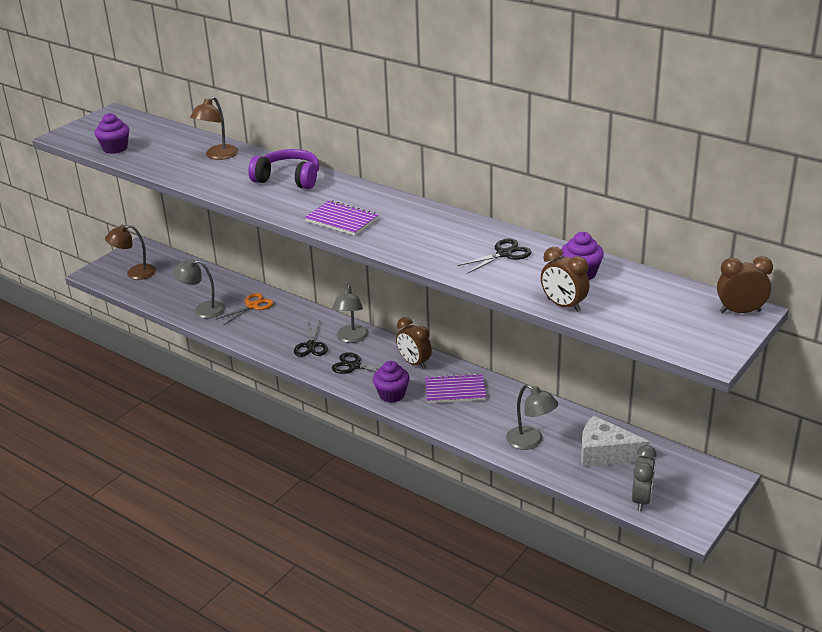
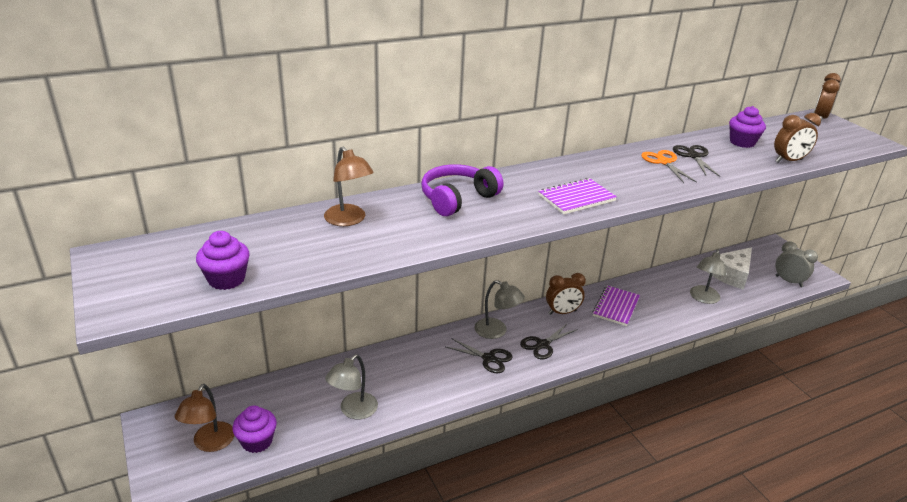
camera: 65 degrees left, 0 degrees up
orange scissors [215,293,274,325] -> orange scissors moved to [641,150,697,183]
purple cupcake [373,361,410,403] -> purple cupcake moved to [232,406,277,453]
grey lamp [506,384,558,450] -> grey lamp turned 135 degrees clockwise [690,249,726,304]

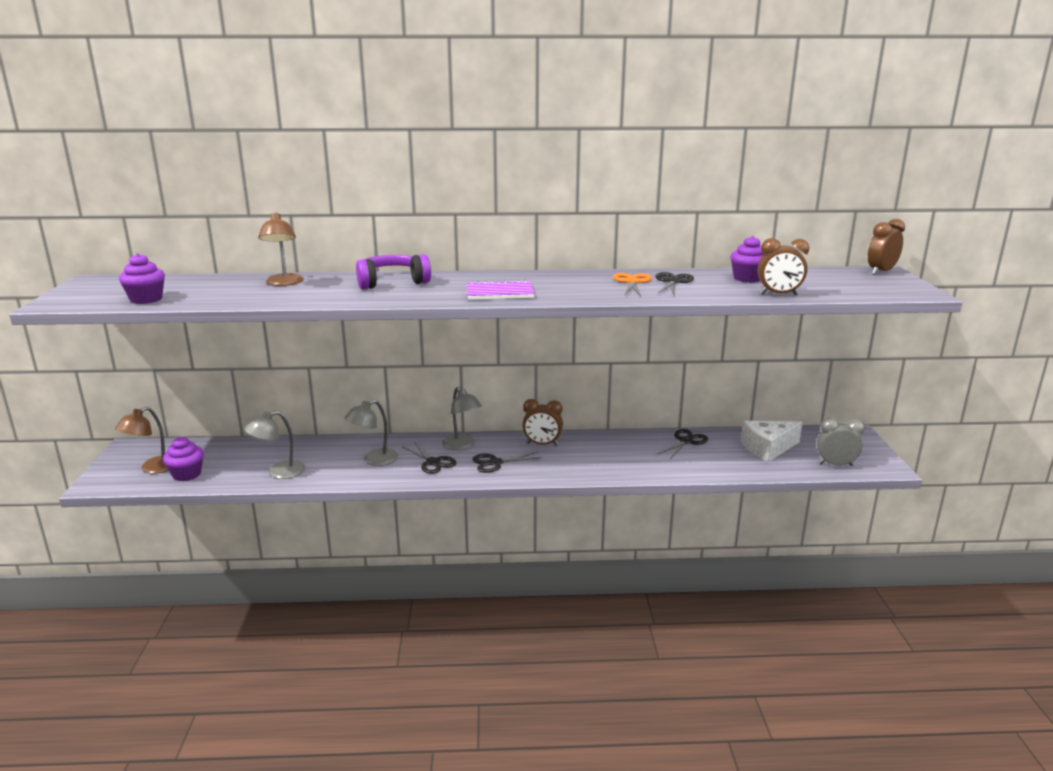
camera: 25 degrees right, 10 degrees down
purple notebook [592,285,640,326] -> none
grey lamp [690,249,726,304] -> grey lamp moved to [345,400,399,466]
grey clock [776,241,818,287] -> grey clock turned 60 degrees counterclockwise [817,418,865,466]
none -> black scissors [657,429,708,459]

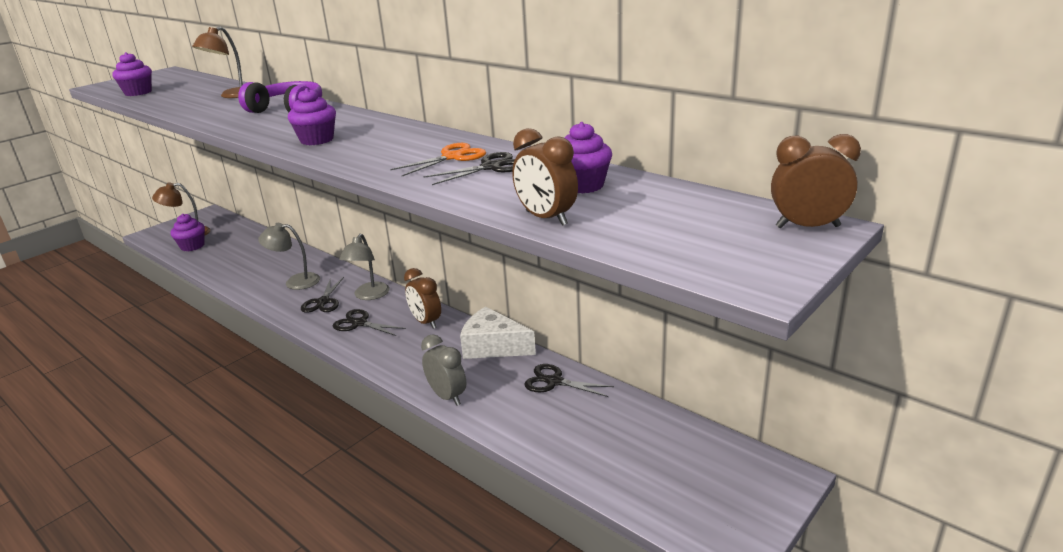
camera: 45 degrees right, 5 degrees up
grey lamp [244,411,305,479] -> none
purple notebook [467,280,535,300] -> purple cupcake [288,88,336,145]
black scissors [657,429,708,459] -> black scissors turned 150 degrees counterclockwise [524,364,614,397]
white cheese [741,421,803,462] -> white cheese moved to [460,307,536,359]
grey clock [817,418,865,466] -> grey clock moved to [421,334,466,406]

